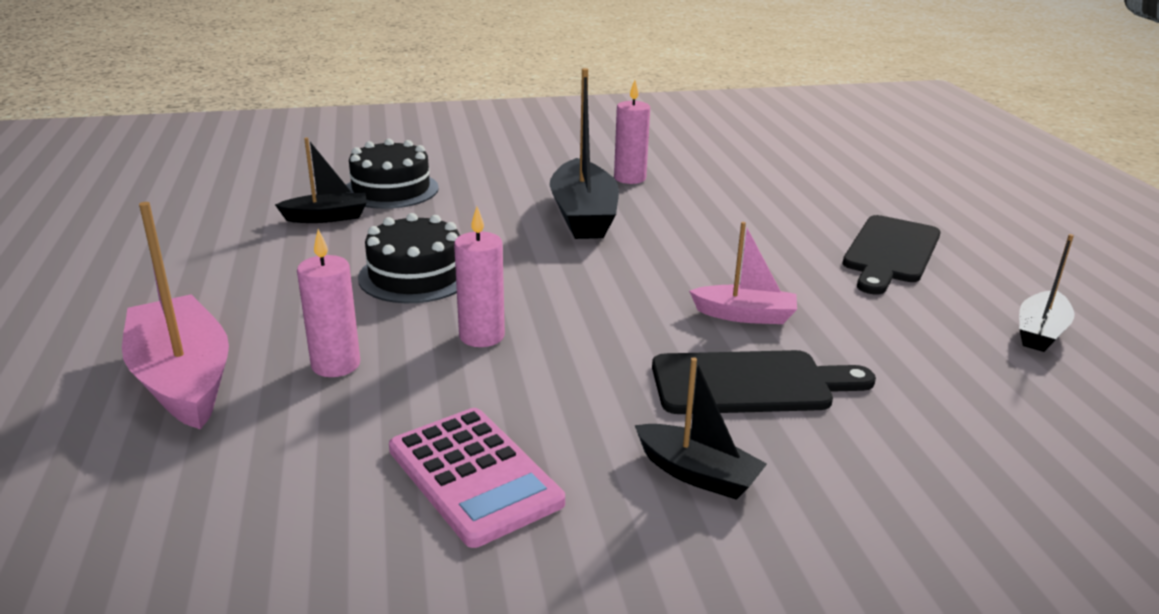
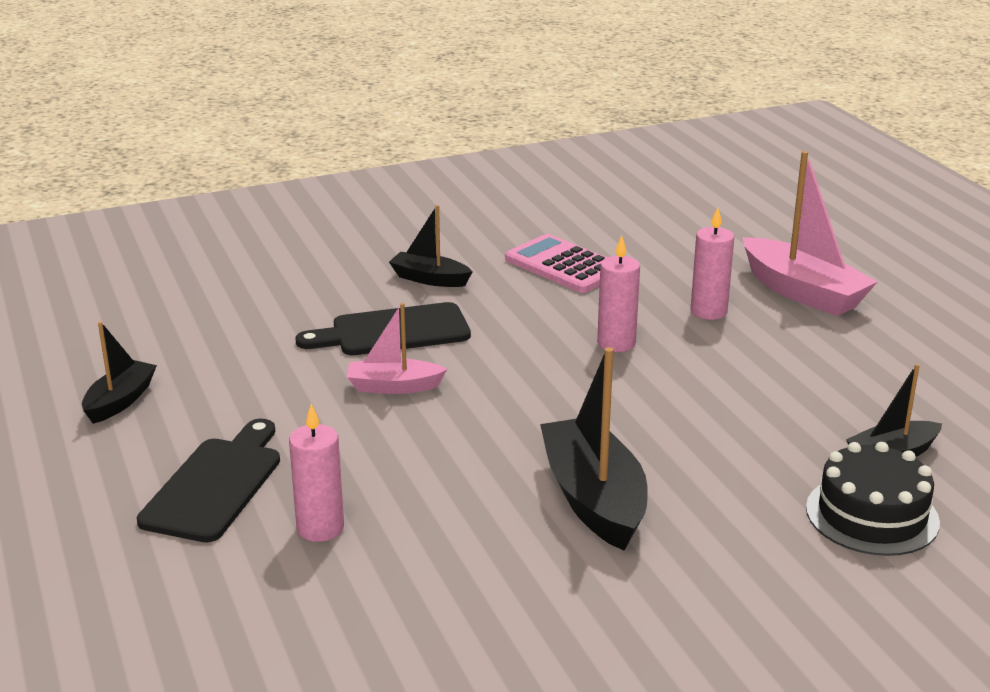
camera: 170 degrees right, 0 degrees up
black cake [358,213,460,303] -> none
pink candle [614,80,650,184] -> pink candle moved to [289,404,344,542]

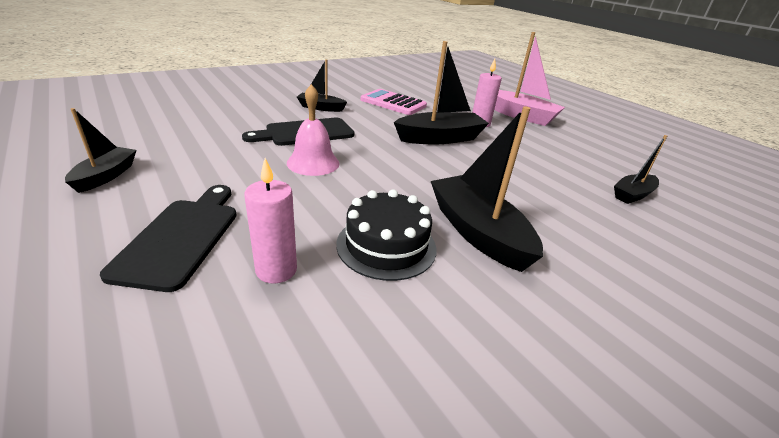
camera: 15 degrees left, 5 degrees up
pink boat [347,303,447,394] -> pink bell [287,84,339,176]
pink candle [597,236,640,352] -> black boat [394,41,489,145]
black cake [806,442,940,556] -> black cake moved to [336,189,437,281]

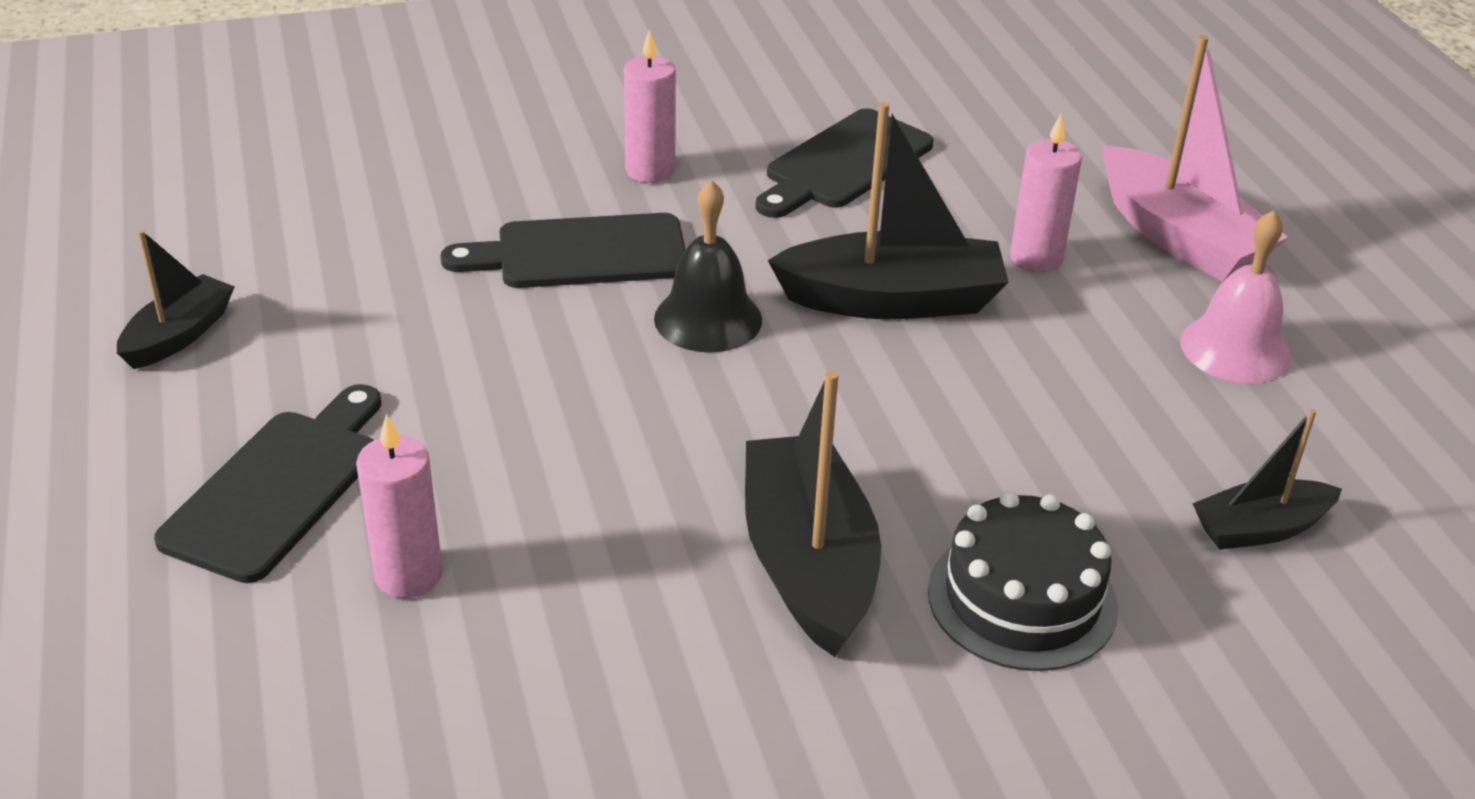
camera: 20 degrees right, 5 degrees up
pink bell [287,84,339,176] -> pink bell moved to [1180,210,1292,384]
black boat [297,59,347,112] -> pink candle [624,30,676,183]
black cake [336,189,437,281] -> black cake moved to [928,491,1118,671]
pink calculator [361,89,427,115] -> black cutting board [756,108,933,218]
none -> black bell [654,180,762,352]

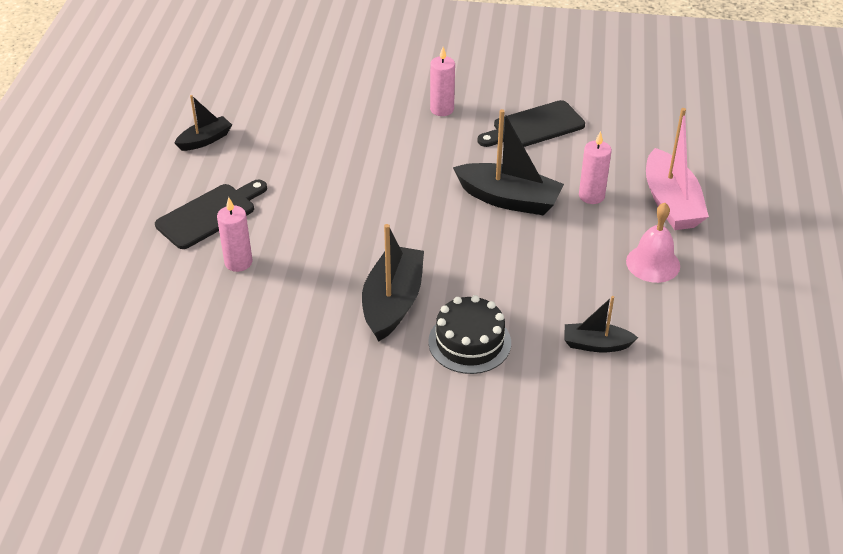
camera: 25 degrees right, 5 degrees up
black cutting board [440,213,686,288] -> none
black bell [654,180,762,352] -> none

